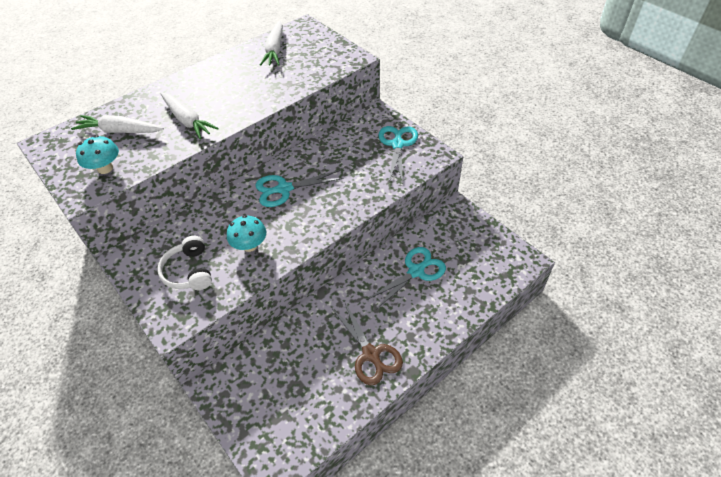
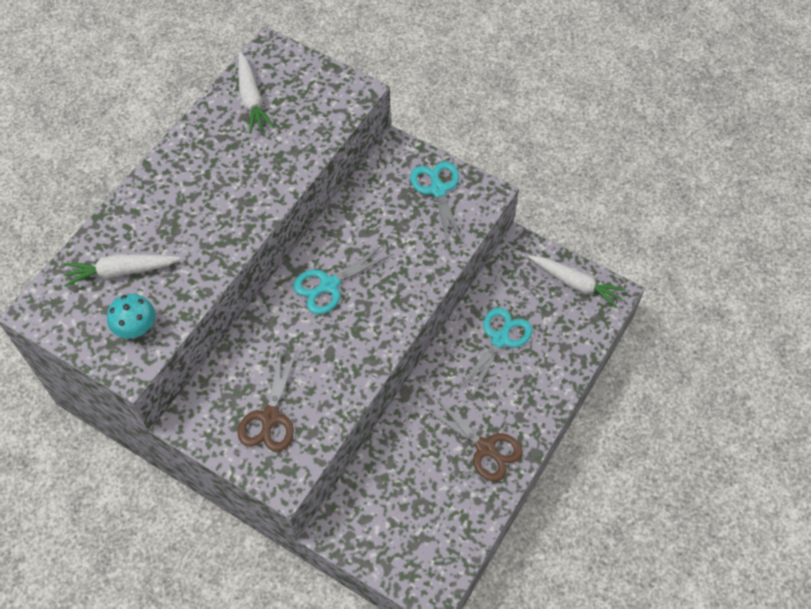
camera: 20 degrees left, 10 degrees up
white headphones [157,236,212,290] -> brown scissors [238,349,297,452]
white carrot [161,93,219,139] -> white carrot moved to [529,256,625,308]
turquoise mushroom [227,215,266,252] -> none

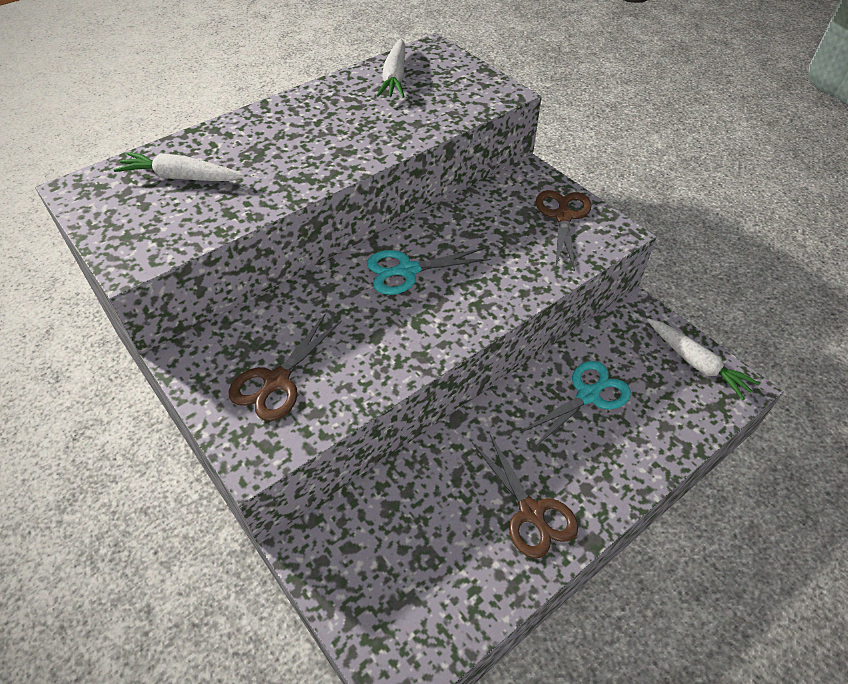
camera: 20 degrees right, 10 degrees down
turquoise mushroom [107,294,155,338] -> none
turquoise scissors [410,161,464,245] -> brown scissors [536,190,592,271]

